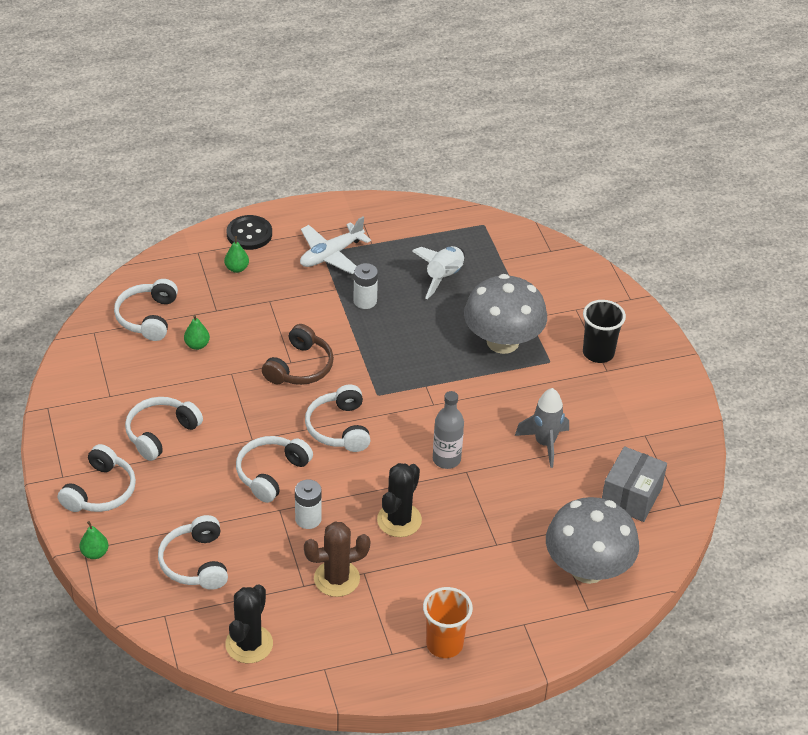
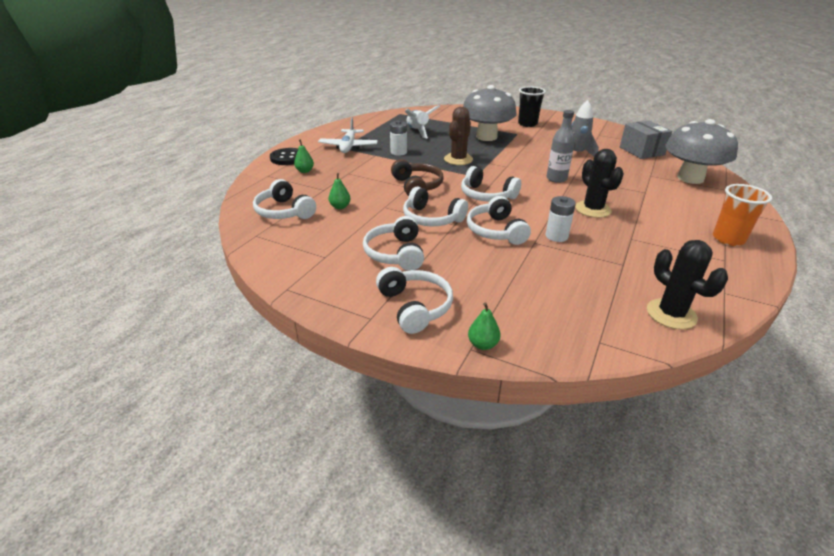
camera: 45 degrees left, 10 degrees down
white headphones [158,515,228,590] -> white headphones moved to [403,187,468,226]
brown cactus [304,521,370,597] -> brown cactus moved to [444,107,473,165]

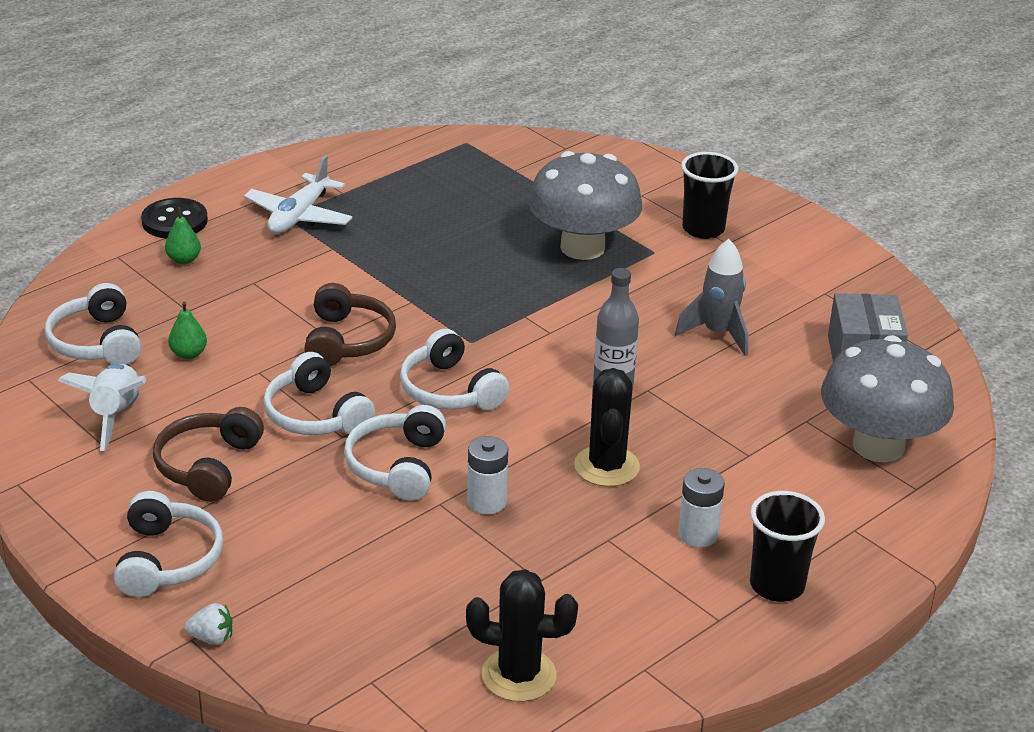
camera: 20 degrees right, 0 degrees up
white headphones [363,216,424,271] -> brown headphones [153,407,264,502]
white battery [390,120,407,156] -> white battery moved to [678,468,725,547]
white rocket [405,105,440,139] -> white rocket moved to [58,364,147,451]
brown cactus [444,107,473,165] -> none
green pear [468,302,500,350] -> white strawberry [185,603,232,645]
black cactus [647,240,728,329] -> black cactus turned 75 degrees counterclockwise [466,569,578,702]
orange cup [713,184,772,246] -> black cup [750,491,825,602]

